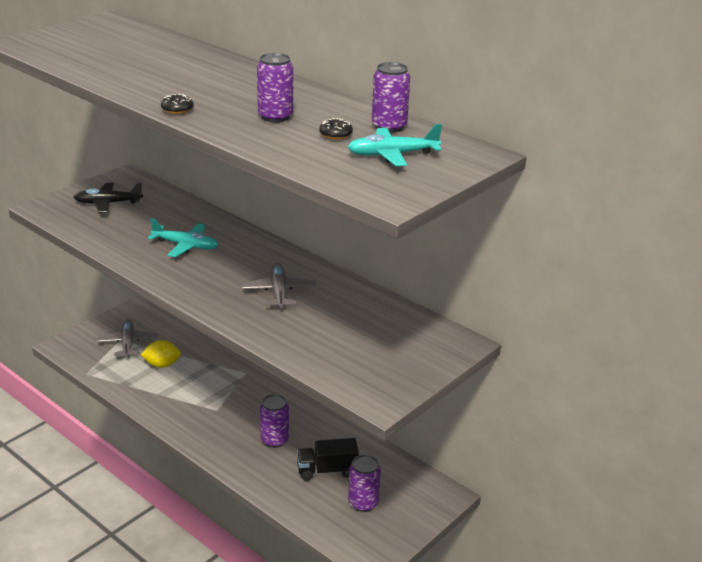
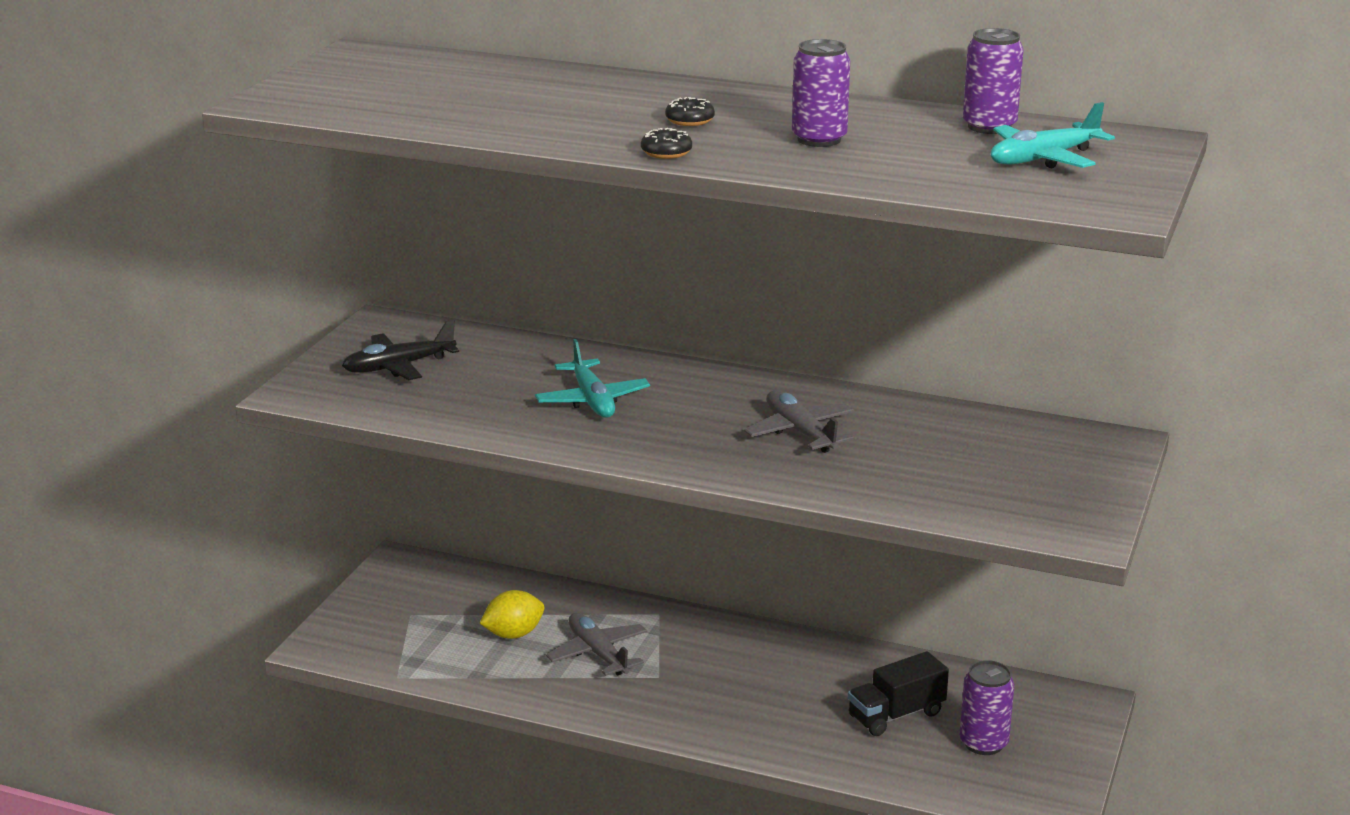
camera: 20 degrees left, 5 degrees down
grey plane [97,319,157,358] -> grey plane moved to [546,613,647,676]
turquoise plane [148,218,218,257] -> turquoise plane turned 75 degrees clockwise [535,339,650,418]
purple can [260,394,289,448] -> none
black donut [319,118,353,140] -> black donut moved to [665,97,715,126]

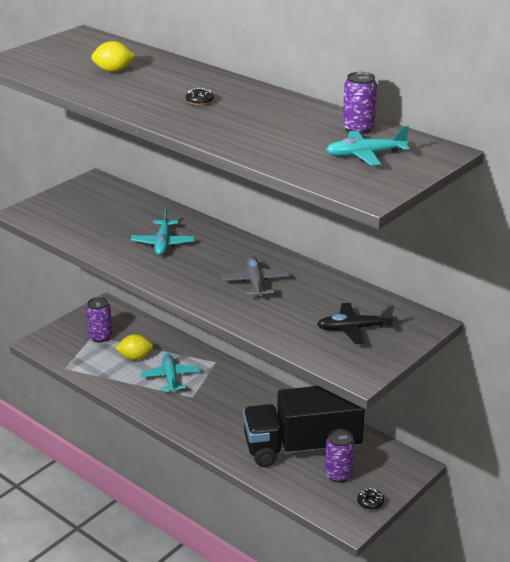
camera: 20 degrees right, 5 degrees up
black plane [342,320,459,380] -> black plane moved to [317,303,394,344]
grey plane [546,613,647,676] -> turquoise plane [140,353,200,392]
black donut [641,128,692,159] -> black donut moved to [357,488,384,510]
purple can [792,39,850,147] -> purple can moved to [86,297,112,343]
black truck [848,651,949,736] -> black truck [243,386,365,467], size x2.06
none -> yellow lemon [91,41,136,72]

